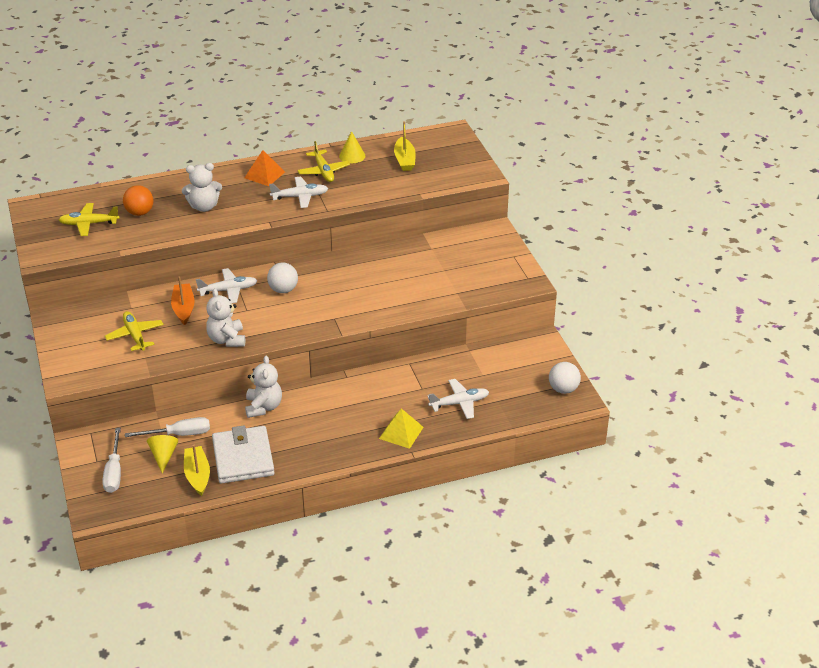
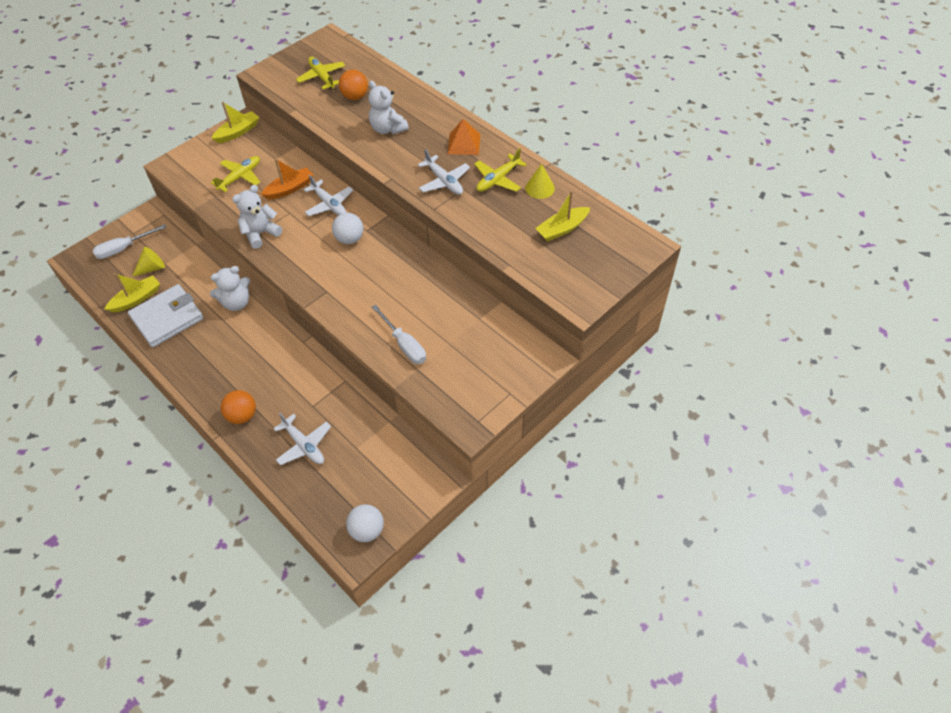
camera: 65 degrees right, 15 degrees up
white screwdriver [125,417,210,437] -> white screwdriver moved to [372,305,426,364]
yellow pyramid [379,408,423,449] -> orange ball [221,390,256,424]
none -> yellow boat [212,102,259,143]

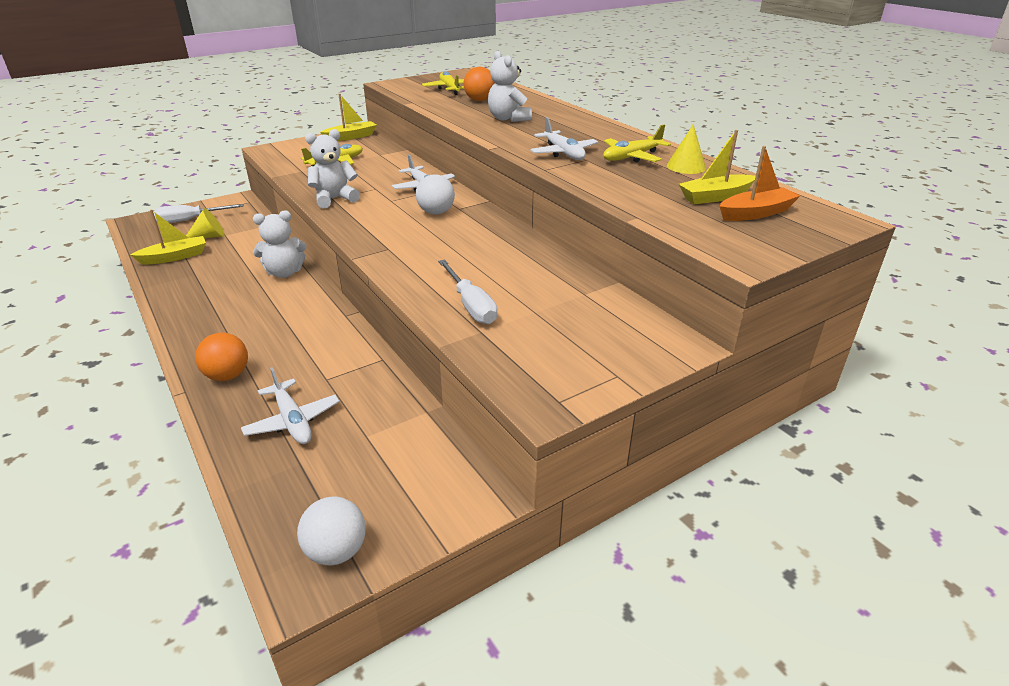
camera: 10 degrees right, 20 degrees down
white wallet [128,284,204,347] -> none
orange boat [261,158,314,199] -> orange boat moved to [719,146,800,221]
orange pyramid [448,119,480,155] -> none

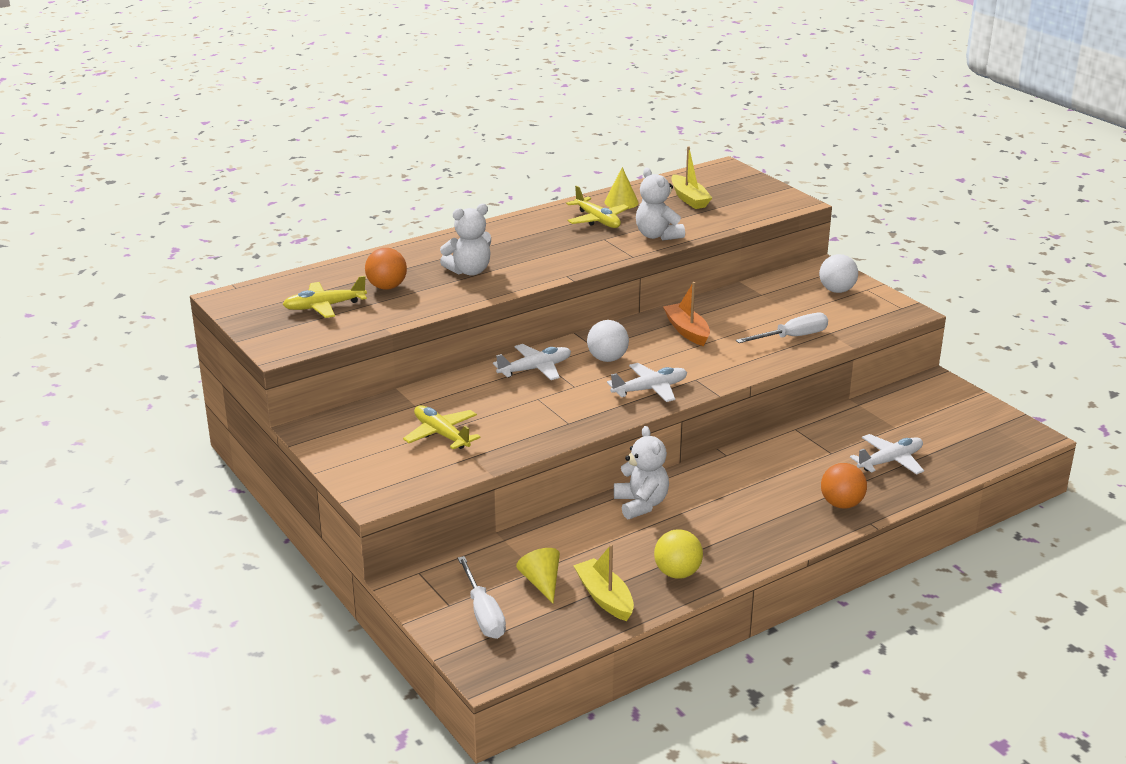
camera: 90 degrees left, 5 degrees down
white ball [297,497,366,565] -> white ball moved to [819,254,858,293]
white teddy bear [305,129,360,208] -> white teddy bear moved to [636,168,685,241]
yellow boat [320,94,377,141] -> none
white plane [530,117,598,160] -> white plane moved to [607,363,687,402]
orange boat [719,146,800,221] -> orange boat moved to [663,282,710,346]
none -> yellow ball [654,529,703,579]

